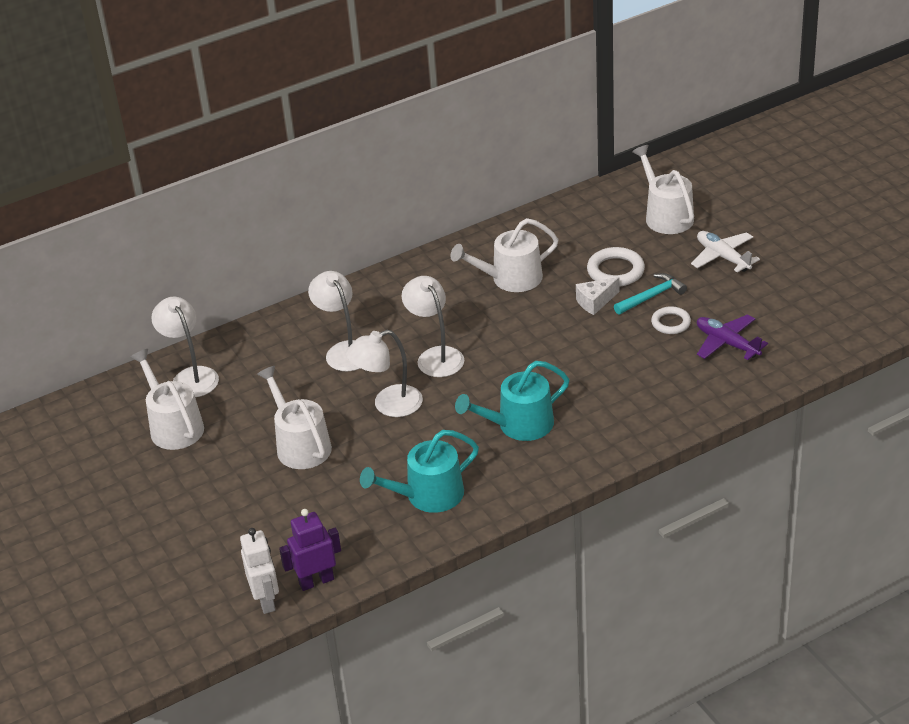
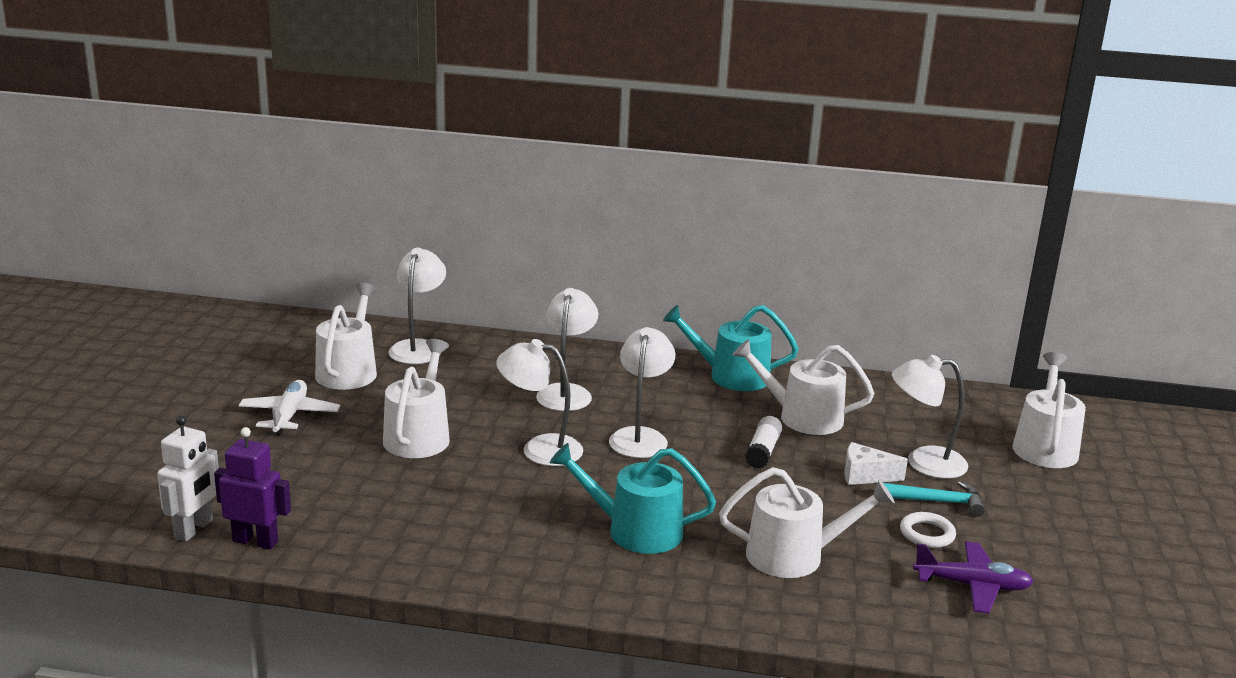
camera: 35 degrees right, 15 degrees down
turquoise watering can [360,430,479,513] -> turquoise watering can moved to [663,305,799,391]
white ring [587,247,645,287] -> white lamp [892,355,968,479]
white plane [691,231,760,273] -> white plane moved to [239,380,340,436]
purple plane [697,314,768,360] -> purple plane turned 105 degrees clockwise [913,541,1034,613]
none -> white watering can [719,467,895,578]
none -> white glue stick [745,416,782,469]

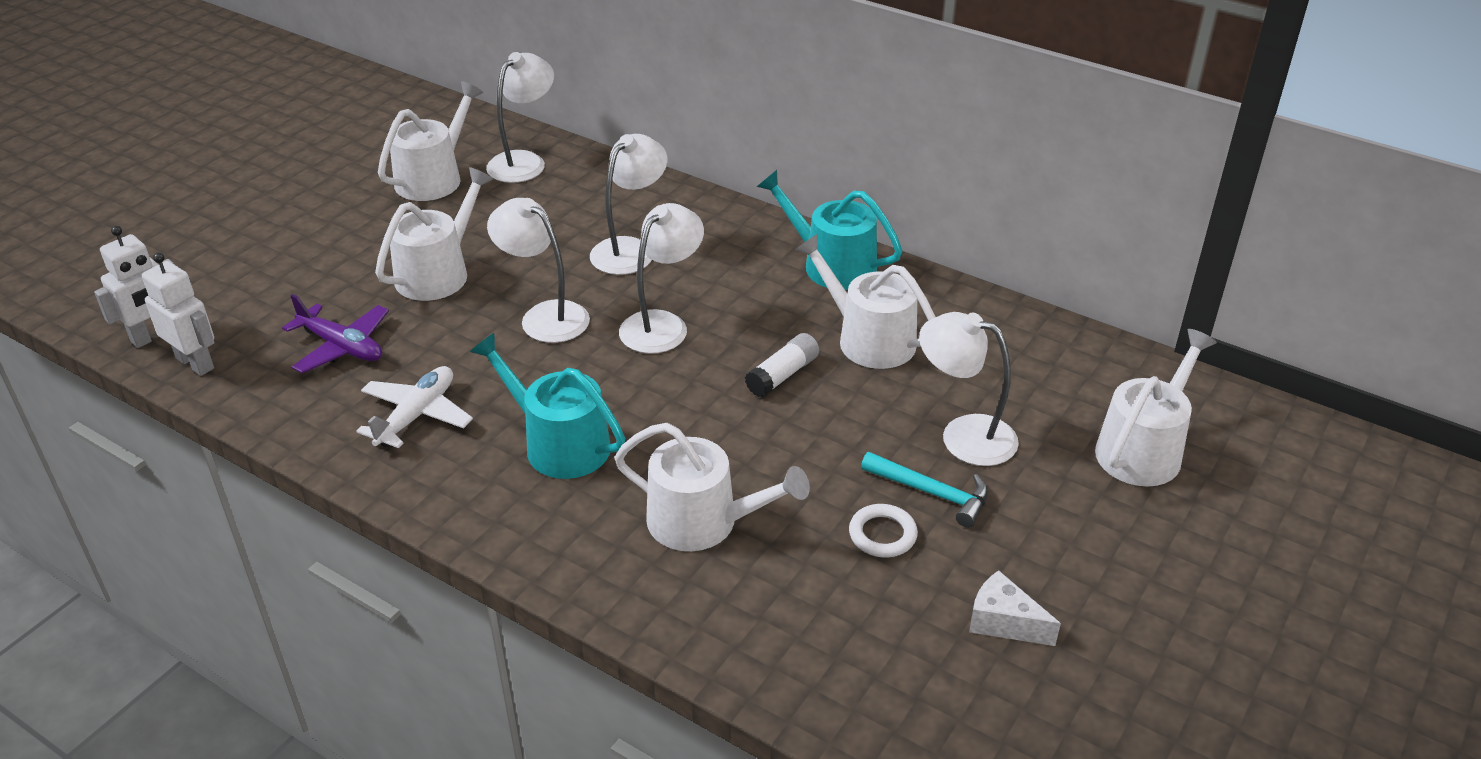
camera: 25 degrees right, 15 degrees up
purple robot [214,427,291,549] -> white robot [142,253,215,376]
white plane [239,380,340,436] -> white plane moved to [356,366,473,448]
white cheese [844,442,908,485] -> white cheese moved to [969,570,1061,646]
purple plane [913,541,1034,613] -> purple plane moved to [282,294,389,373]

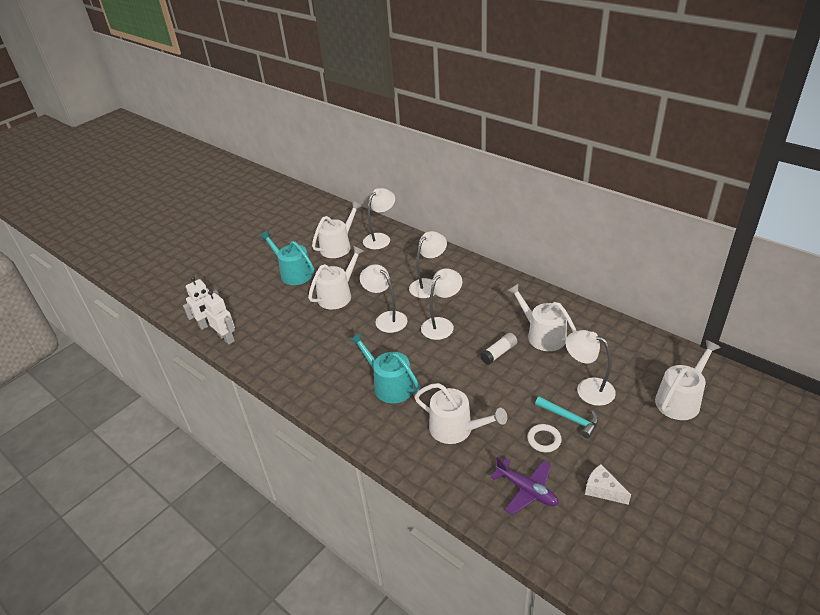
camera: 10 degrees right, 0 degrees up
purple plane [282,294,389,373] -> purple plane moved to [491,456,559,515]
white plane [356,366,473,448] -> none
turquoise watering can [757,170,902,290] -> turquoise watering can moved to [259,230,314,285]

